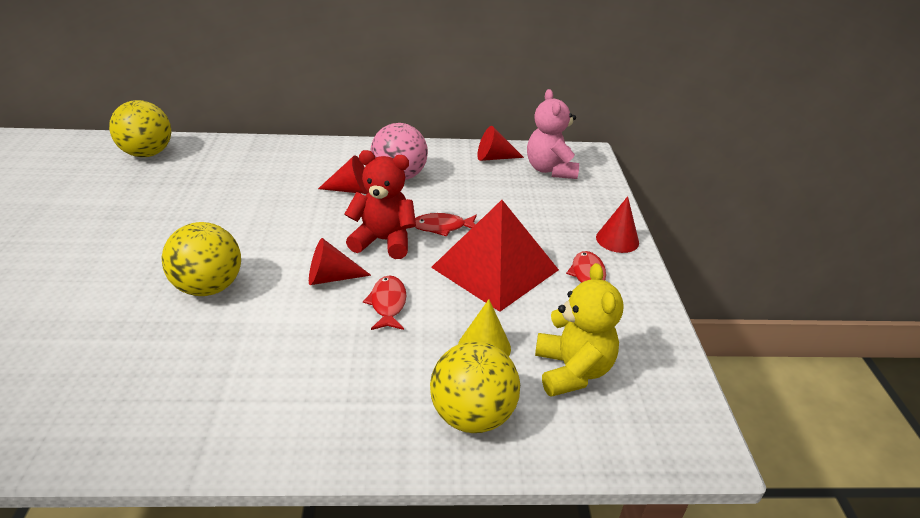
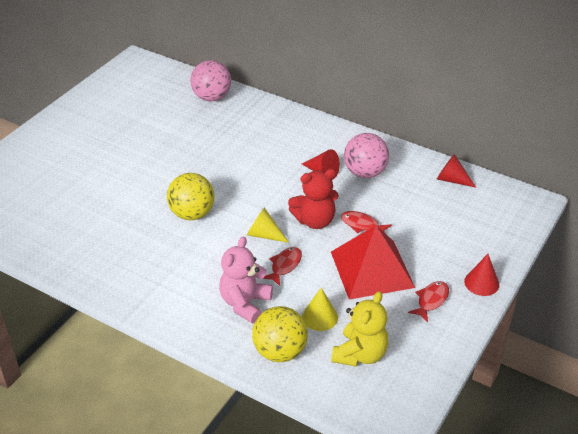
camera: 35 degrees right, 5 degrees up
yellow ball [109,100,171,157] -> pink ball [190,60,231,101]
red cone [309,238,371,285] -> yellow cone [247,207,289,243]
red teddy bear [345,150,416,259] -> red teddy bear turned 120 degrees clockwise [288,169,338,229]
pink teddy bear [527,89,579,179] -> pink teddy bear moved to [219,236,273,323]

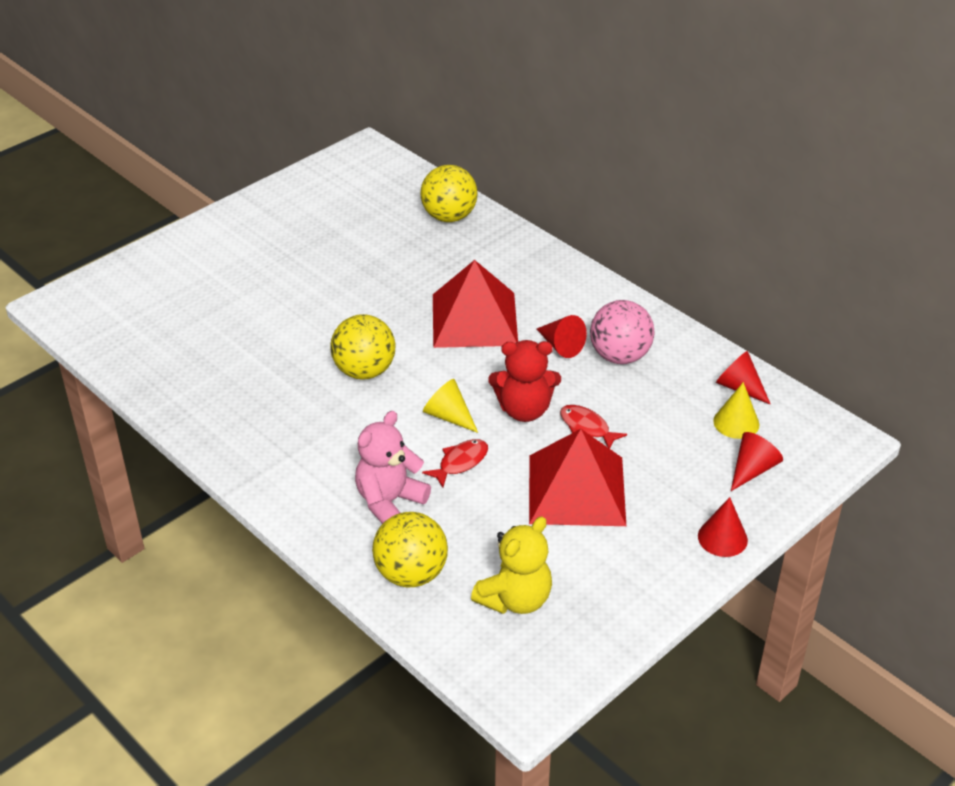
camera: 15 degrees right, 0 degrees up
pink ball [190,60,231,101] -> yellow ball [420,165,477,222]
yellow cone [302,288,338,331] -> yellow cone moved to [713,382,759,439]
red fish [408,281,449,322] -> none
none -> red pyramid [433,260,518,348]
none -> red cone [731,432,783,491]

